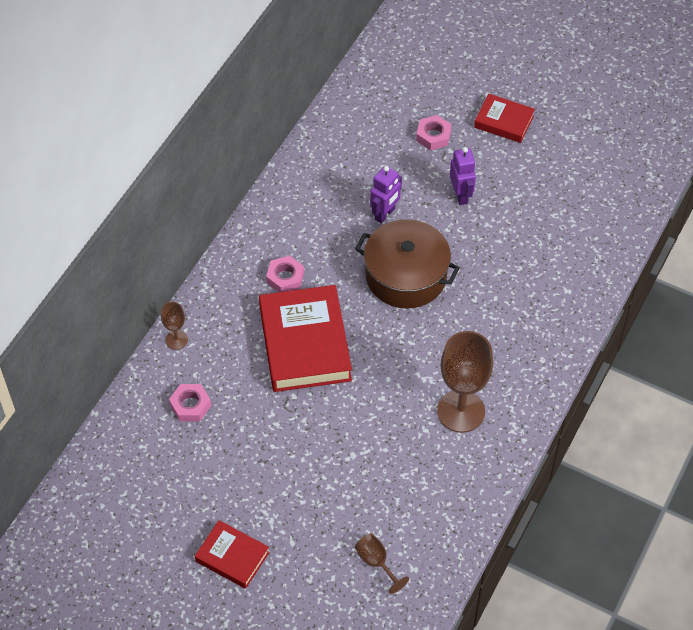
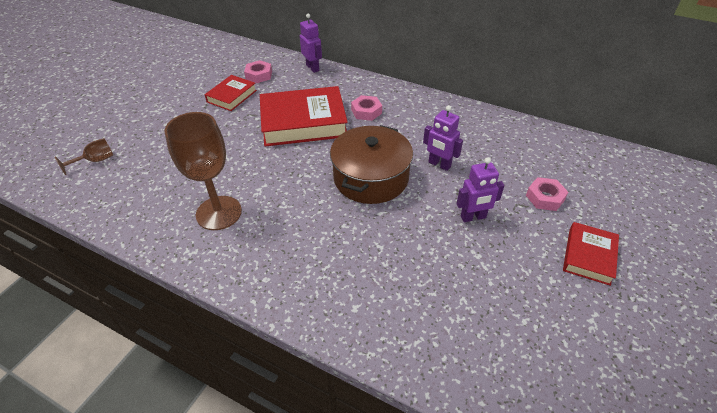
camera: 90 degrees right, 10 degrees down
brown goblet [161,302,188,350] -> purple robot [300,14,322,73]
red book [195,520,270,589] -> red book moved to [205,75,257,111]

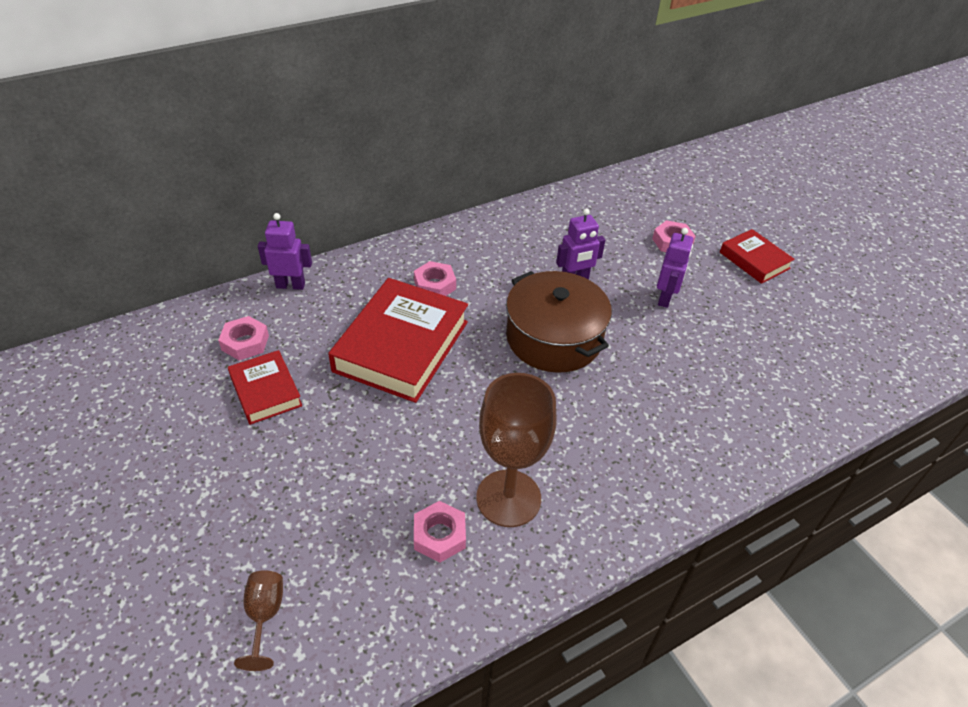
camera: 60 degrees left, 0 degrees up
none -> pink nut [414,501,466,562]

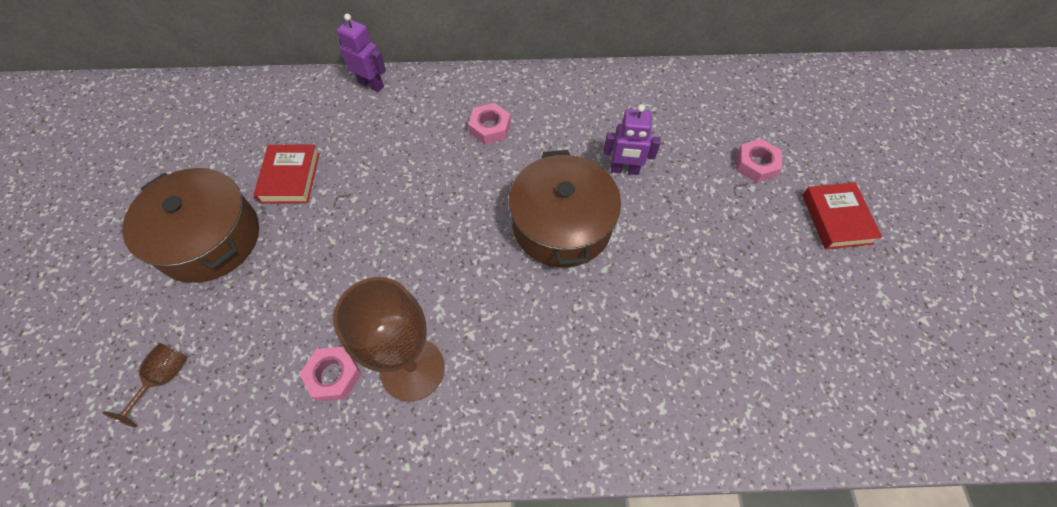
camera: 30 degrees right, 15 degrees up
pink nut [218,316,269,361] -> none
red book [328,278,468,403] -> none
purple robot [657,228,693,308] -> none
none -> brown pot [122,168,259,283]

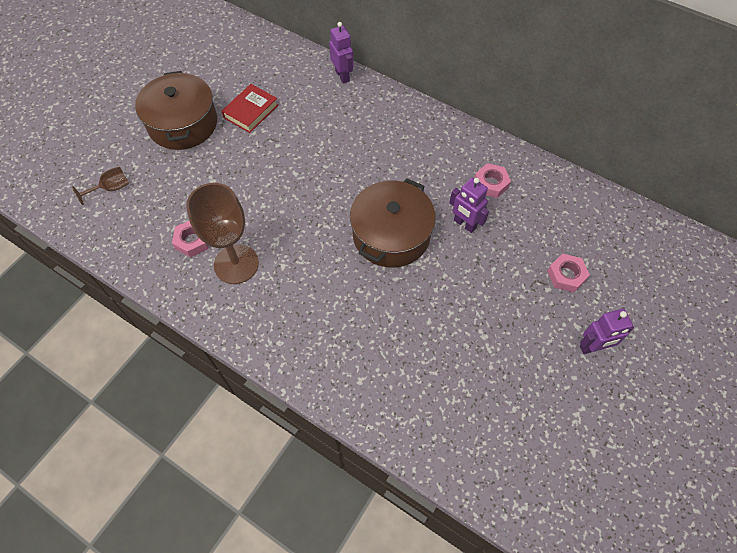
camera: 35 degrees right, 0 degrees up
pink nut [468,103,511,144] -> pink nut moved to [474,163,511,198]
red book [802,182,882,249] -> purple robot [580,309,634,354]

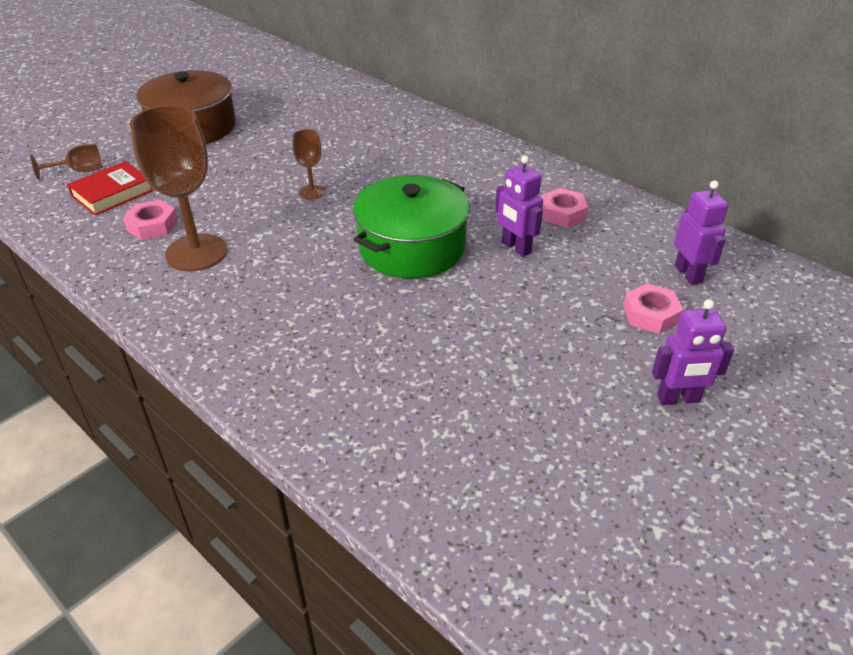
camera: 10 degrees right, 20 degrees down
red book [222,84,278,133] -> red book moved to [67,161,153,215]
purple robot [329,22,353,84] -> purple robot moved to [674,180,729,285]
brown pot [350,178,436,268] -> green pot [353,175,470,278]
none -> brown goblet [292,129,325,200]

